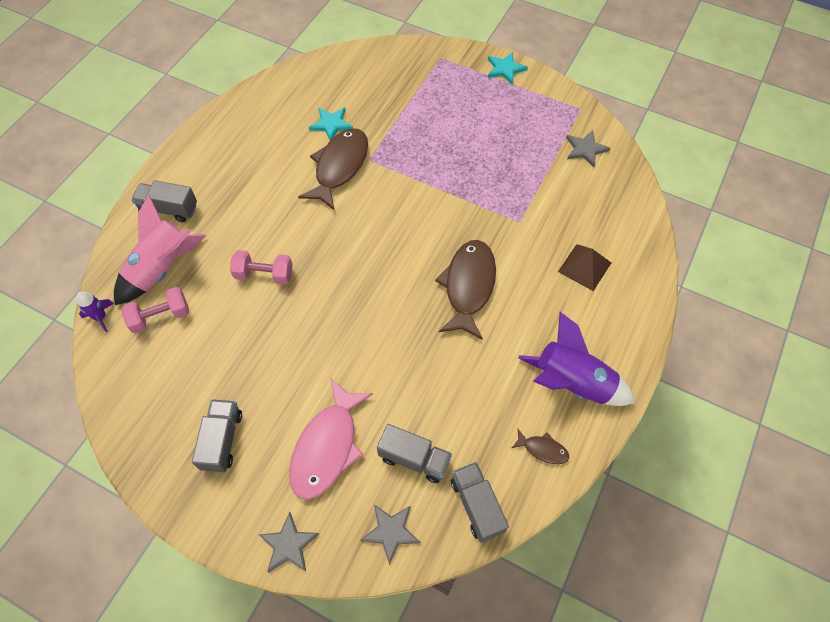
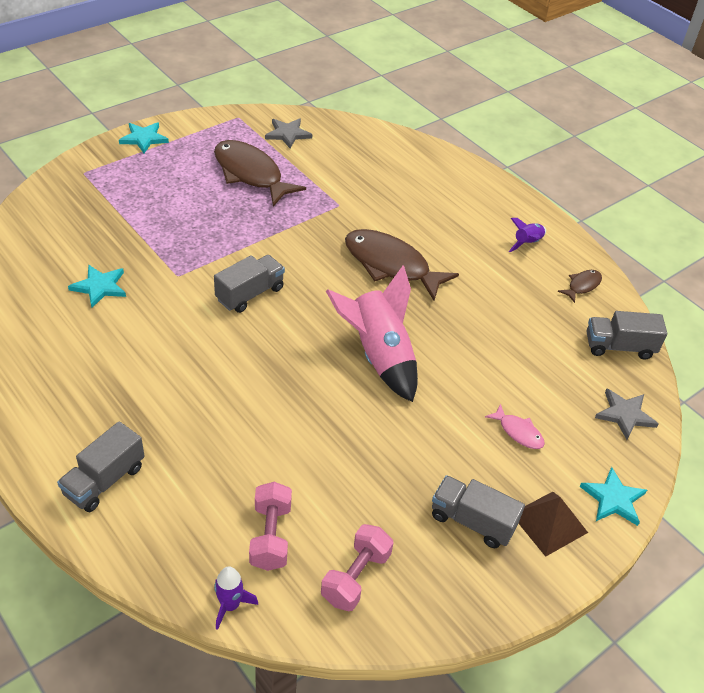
camera: 70 degrees left, 15 degrees down
pink rocket [114,195,206,305] -> pink rocket moved to [326,266,418,402]
pink dumbbell [230,250,293,285] -> pink dumbbell moved to [321,524,394,611]
grey star [259,512,319,573] -> turquoise star [579,467,647,526]
pink fish [289,378,373,500] -> pink fish [485,404,545,449], size x0.46
brown fish [298,128,368,211] -> brown fish moved to [214,140,306,206]
grey truck [377,424,452,483] -> grey truck moved to [214,255,285,313]
purple rocket [518,312,636,406] -> purple rocket [509,218,546,252], size x0.47
brown pyramid [558,244,611,291] -> brown pyramid moved to [518,492,588,557]

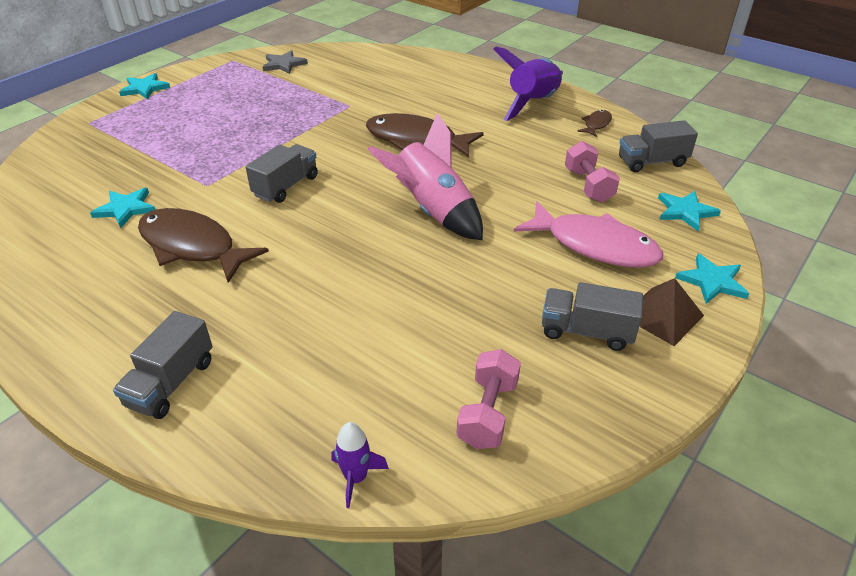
camera: 10 degrees left, 5 degrees down
brown fish [214,140,306,206] -> brown fish moved to [138,208,269,283]
pink dumbbell [249,482,292,571] -> pink dumbbell moved to [565,141,620,202]
pink fish [485,404,545,449] -> pink fish [514,201,663,268], size x2.18
purple rocket [509,218,546,252] -> purple rocket [493,46,563,121], size x2.13
grey star [595,389,659,440] -> turquoise star [658,191,721,231]

